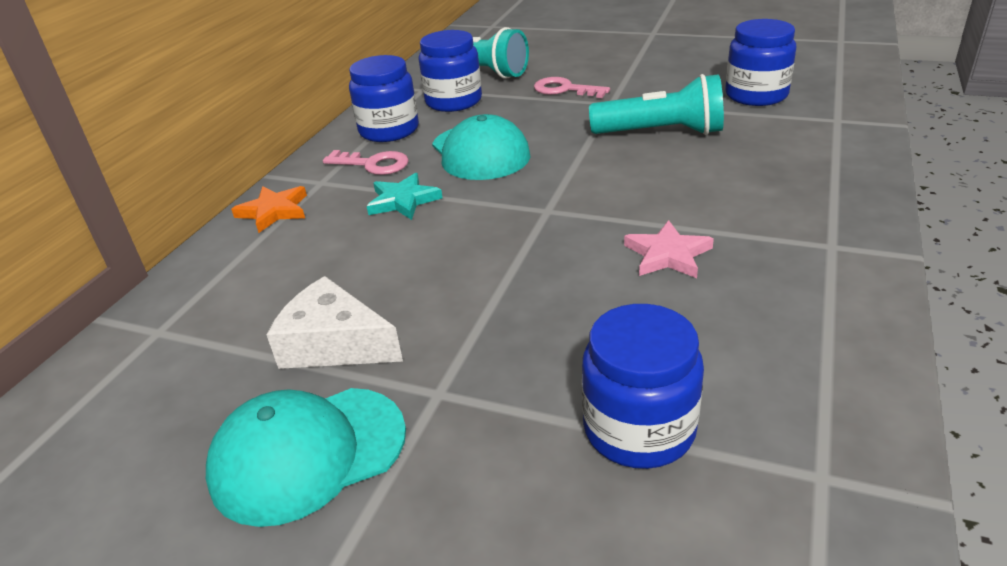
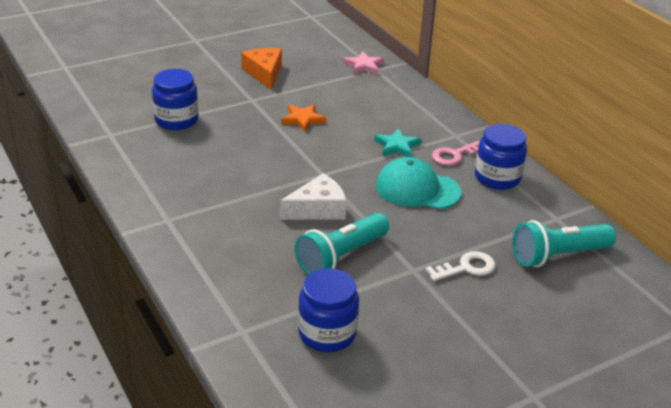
camera: 125 degrees right, 0 degrees up
turquoise cap [206,388,406,527] -> orange cheese [241,48,282,90]
orange star [231,186,307,233] -> orange star moved to [281,104,326,132]
white cheese [267,276,403,369] -> white cheese moved to [280,173,346,220]
blue jar [419,30,482,112] -> none
pink key [534,77,610,98] -> white key [426,251,496,281]
pink star [624,220,714,278] -> pink star moved to [344,51,384,75]

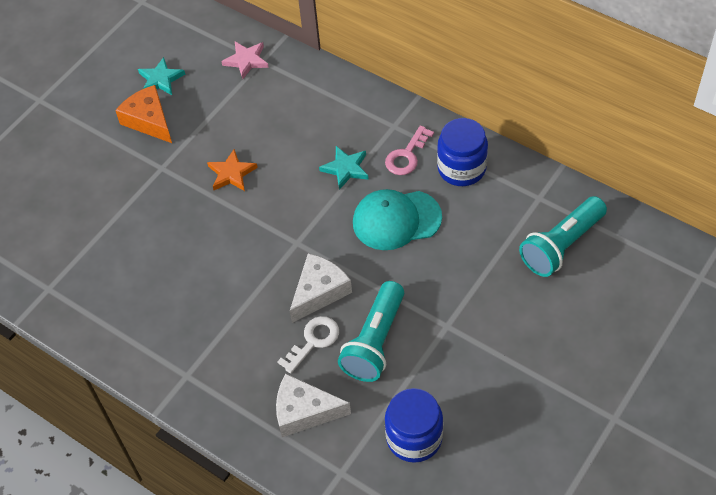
camera: 20 degrees left, 20 degrees up
blue jar [152,69,199,130] -> none
white key [426,251,496,281] -> white key moved to [277,316,339,374]
none -> turquoise star [138,57,185,95]
none -> white cheese [276,374,351,437]

